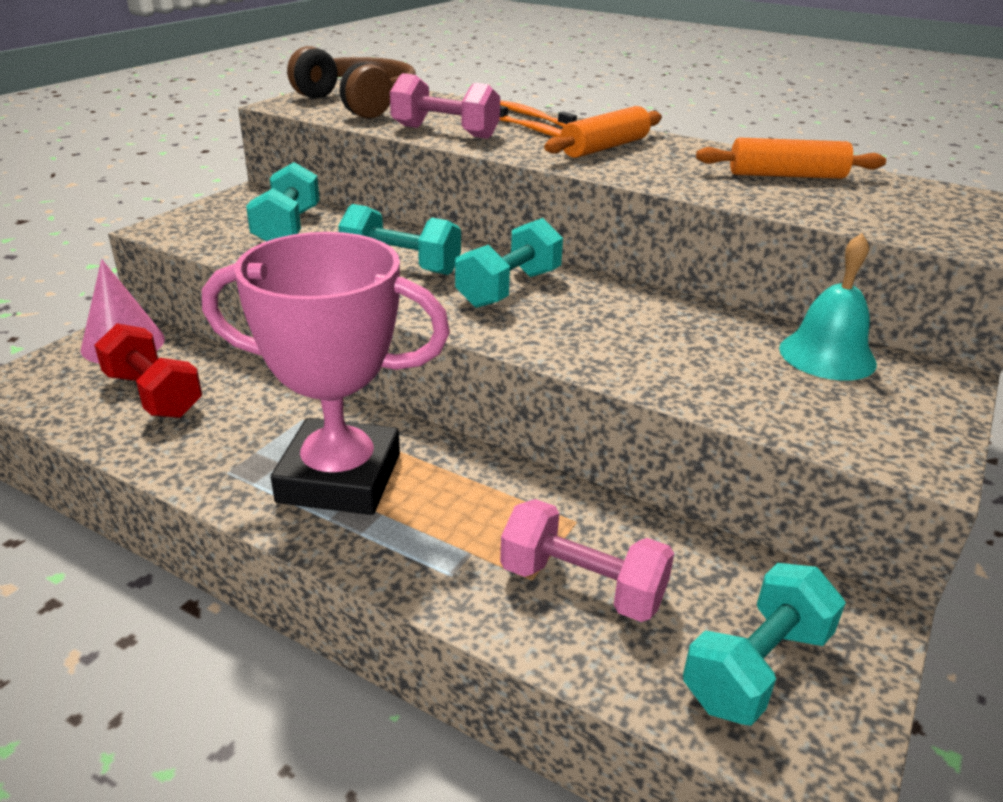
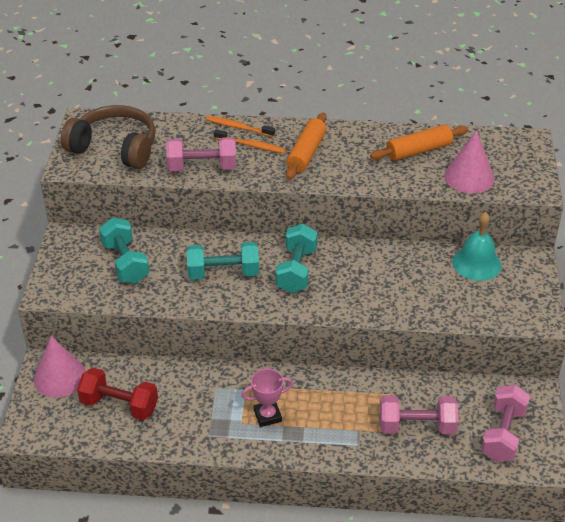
camera: 25 degrees left, 10 degrees up
pink trophy [202,232,450,515] -> pink trophy [241,369,293,427], size x0.42
turquoise dumbbell [683,563,846,726] -> pink dumbbell [481,385,530,462]
none -> pink cone [444,130,494,193]

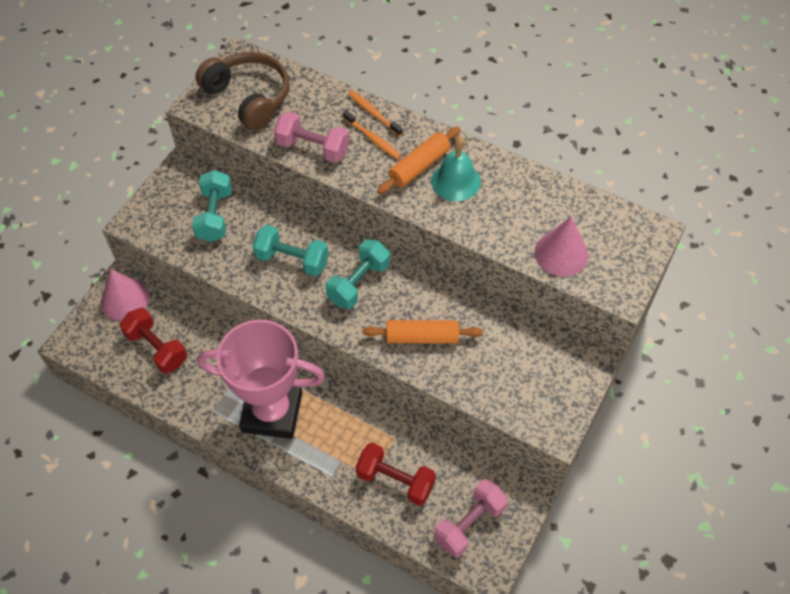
camera: 25 degrees right, 15 degrees up
pink trophy [241,369,293,427] -> pink trophy [197,320,325,439], size x2.37
orange rolling pin [370,125,468,161] -> orange rolling pin moved to [362,320,483,344]
pink dumbbell [379,396,459,434] -> red dumbbell [355,443,436,506]
turquoise bell [452,212,501,281] -> turquoise bell moved to [431,135,481,201]

